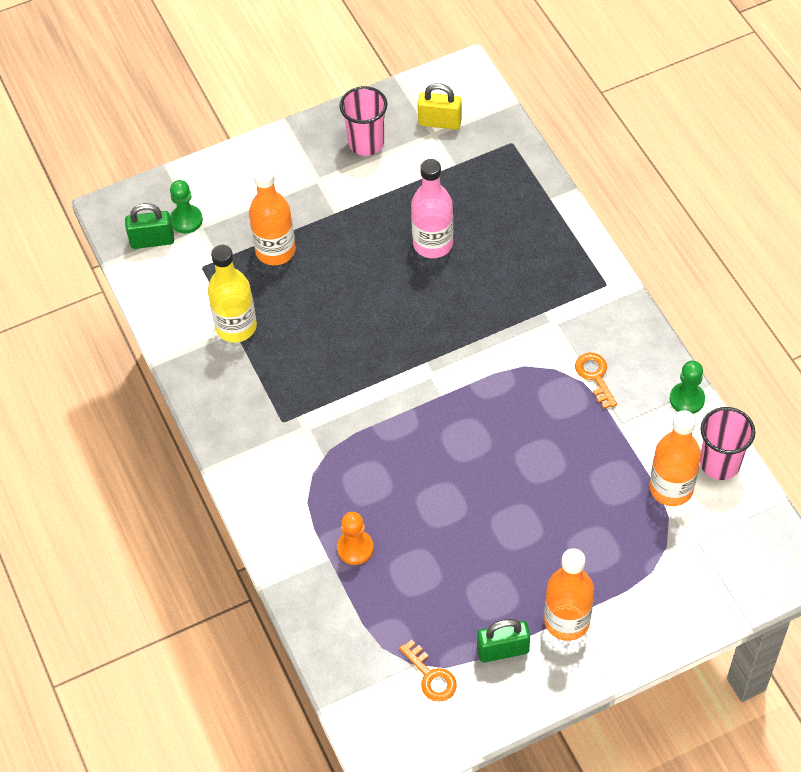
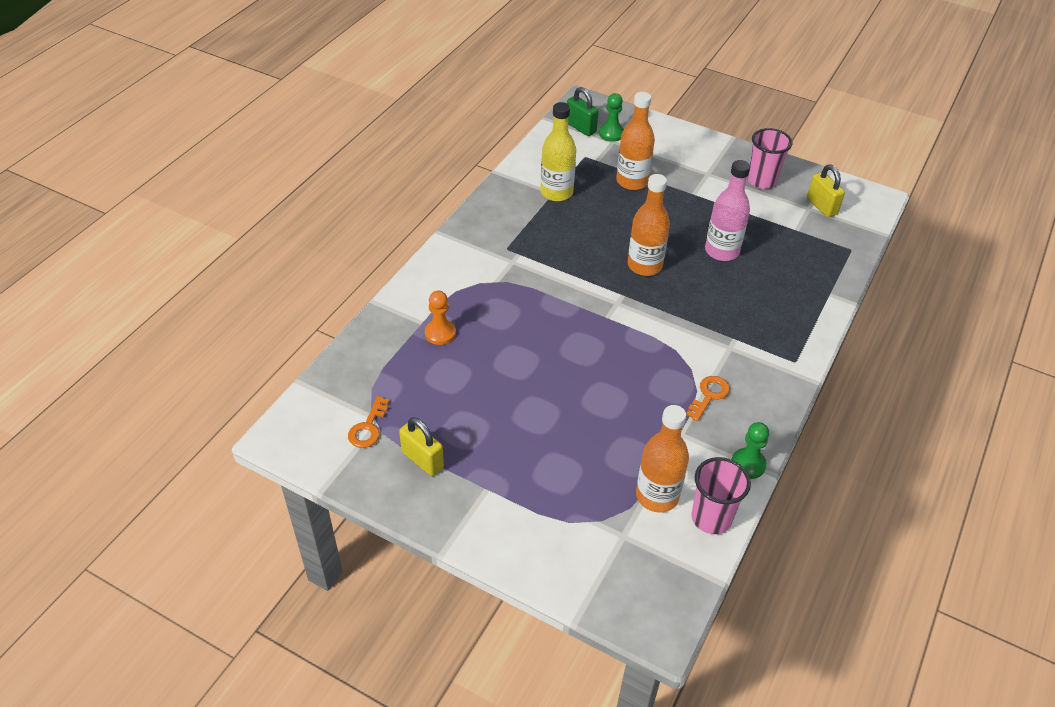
camera: 50 degrees right, 10 degrees down
green padlock [477,619,530,663] -> yellow padlock [399,417,444,476]
orange bottle [544,548,594,641] -> orange bottle moved to [628,174,670,276]

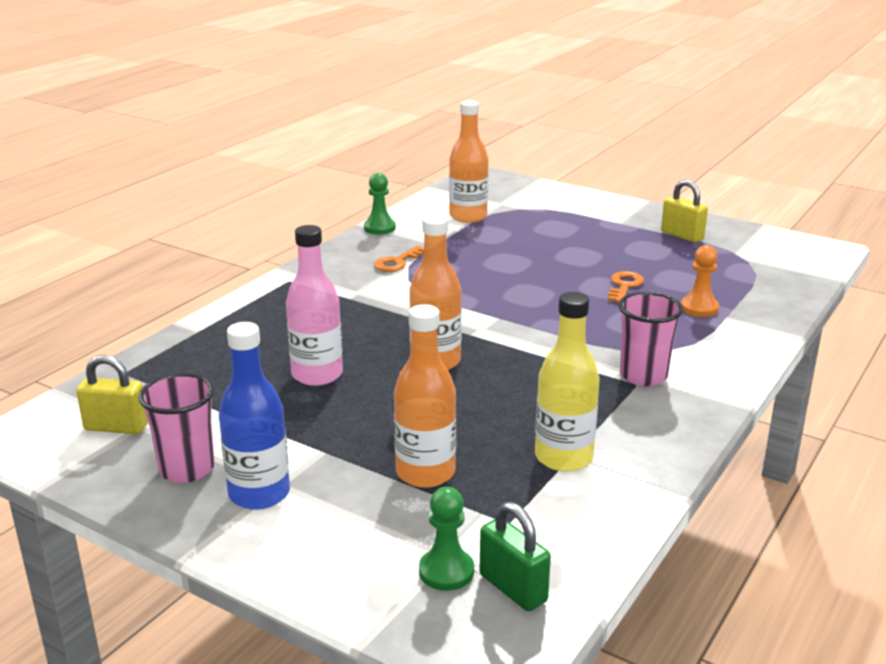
camera: 175 degrees left, 20 degrees down
orange key [348,396,389,448] -> orange key moved to [608,271,644,303]
pink cup [691,457,751,534] -> pink cup moved to [618,292,683,386]
yellow padlock [807,165,845,217] -> yellow padlock turned 60 degrees counterclockwise [76,355,148,434]
none -> blue bottle [219,322,290,510]

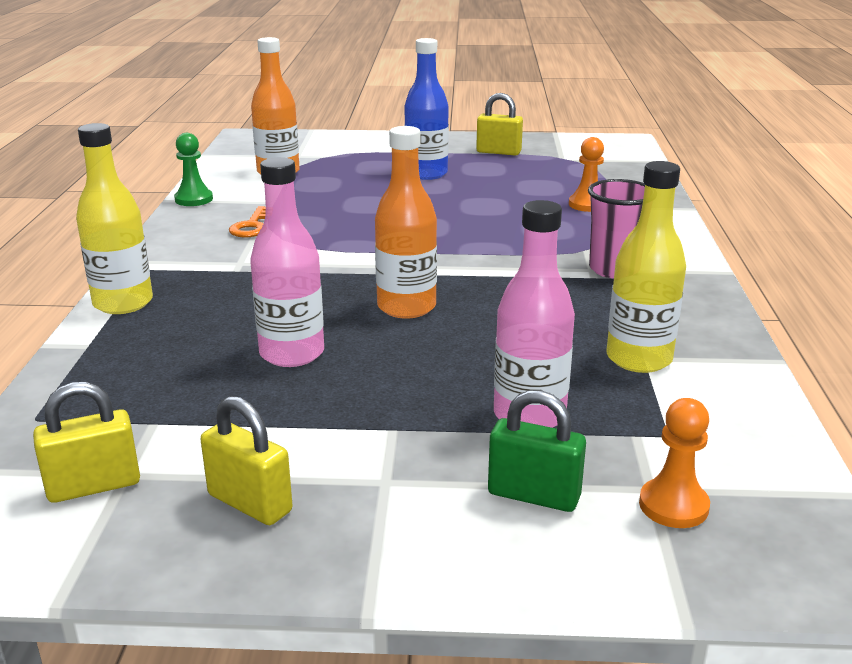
camera: 30 degrees left, 0 degrees up
pink cup [138,373,215,483] -> yellow padlock [200,396,292,525]
blue bottle [219,322,290,510] -> blue bottle moved to [404,38,449,180]
orange bottle [394,304,456,488] -> pink bottle [494,200,575,428]
green pawn [419,487,474,591] -> orange pawn [639,398,710,528]
green padlock [479,502,551,611] -> green padlock moved to [488,390,586,512]
orange key [608,271,644,303] -> none
none -> yellow bottle [76,123,153,314]

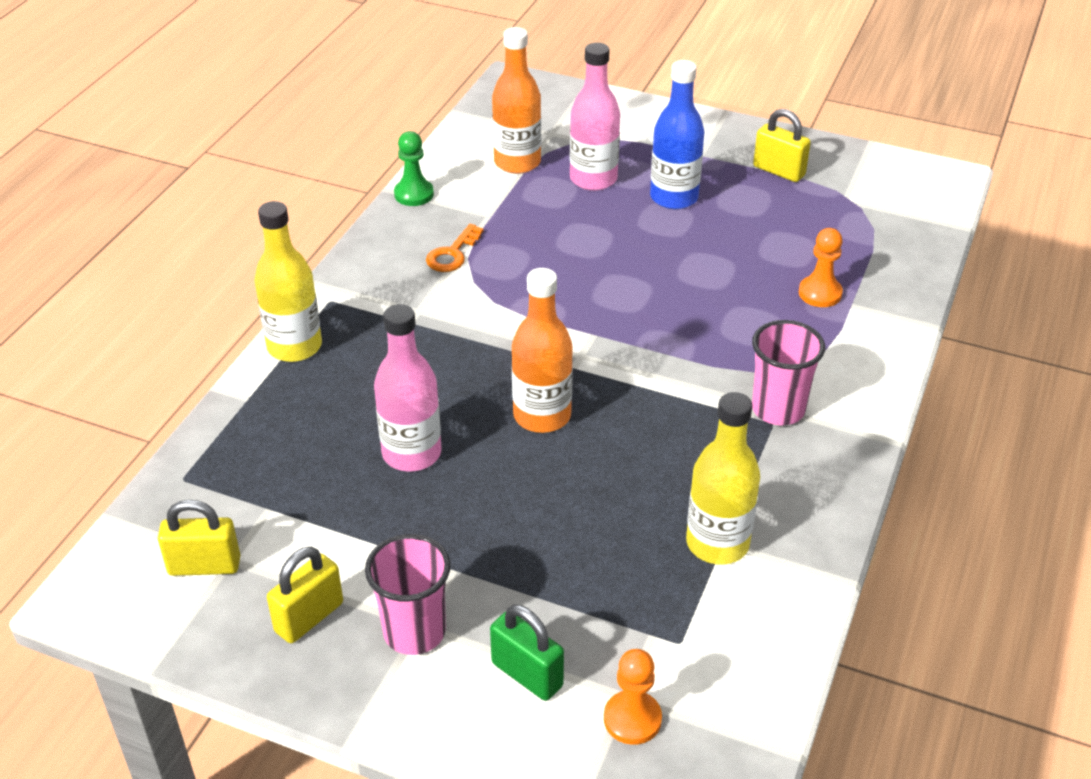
camera: 20 degrees right, 15 degrees up
yellow padlock [200,396,292,525] -> yellow padlock turned 75 degrees clockwise [267,547,343,643]
pink bottle [494,200,575,428] -> pink bottle moved to [570,43,620,191]
none -> pink cup [365,534,451,655]

